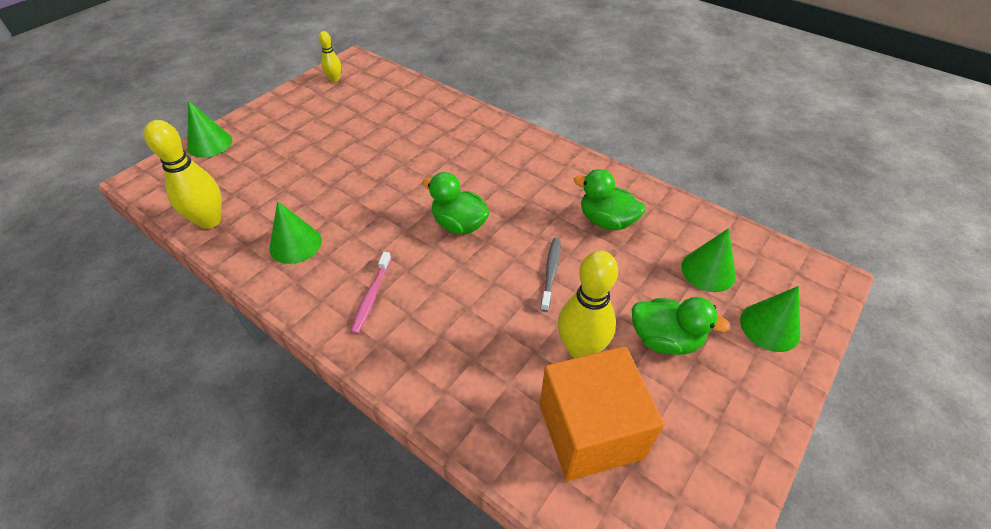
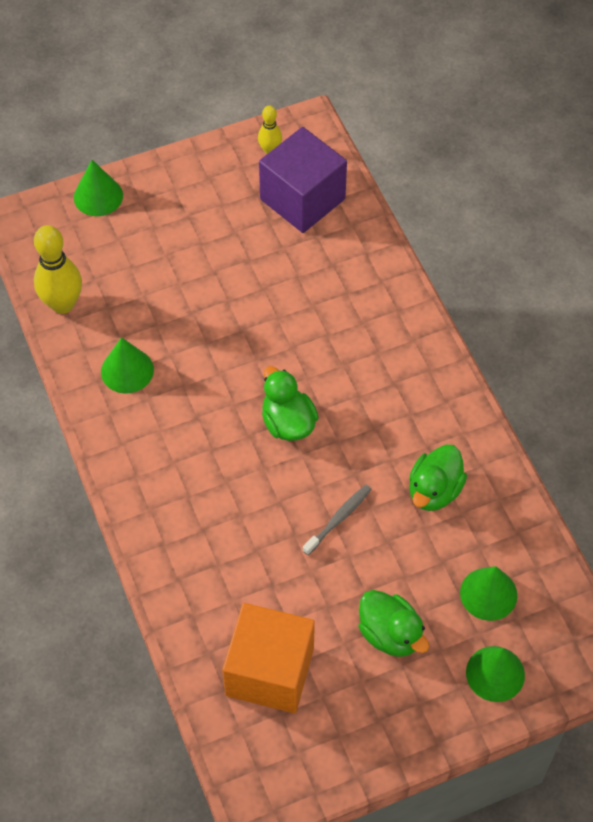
camera: 30 degrees right, 10 degrees up
pink toothbrush [351,252,391,334] -> none
yellow bowling pin [558,250,618,358] -> none
green duck [574,169,645,230] -> green duck turned 120 degrees counterclockwise [409,444,467,511]
none -> purple cube [259,127,347,233]

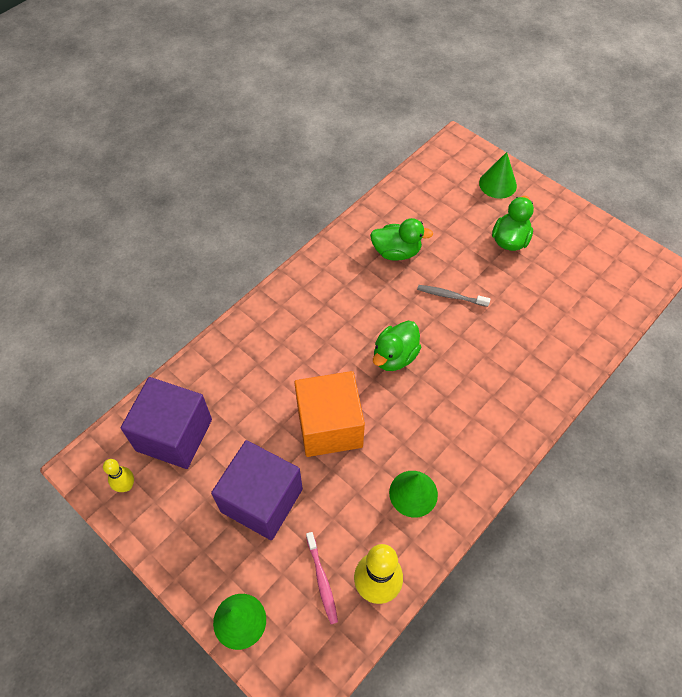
camera: 115 degrees left, 0 degrees up
orange cube [223,603,315,713] -> orange cube moved to [294,371,365,457]
green cone [460,566,517,621] -> none
none -> purple cube [211,440,303,540]
none -> pink toothbrush [306,532,338,624]

